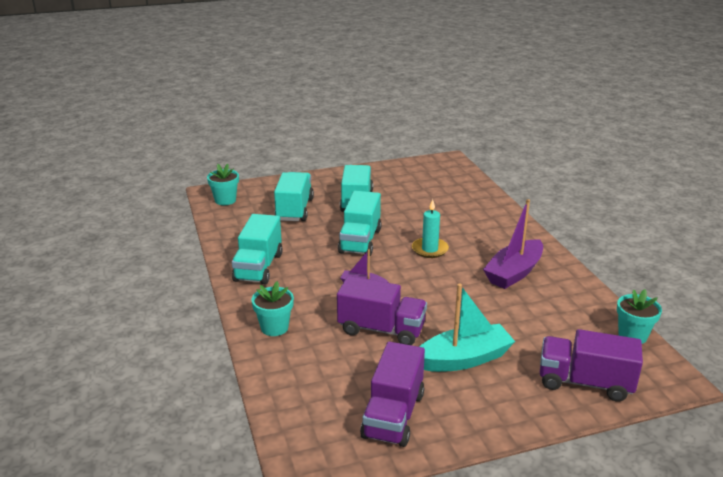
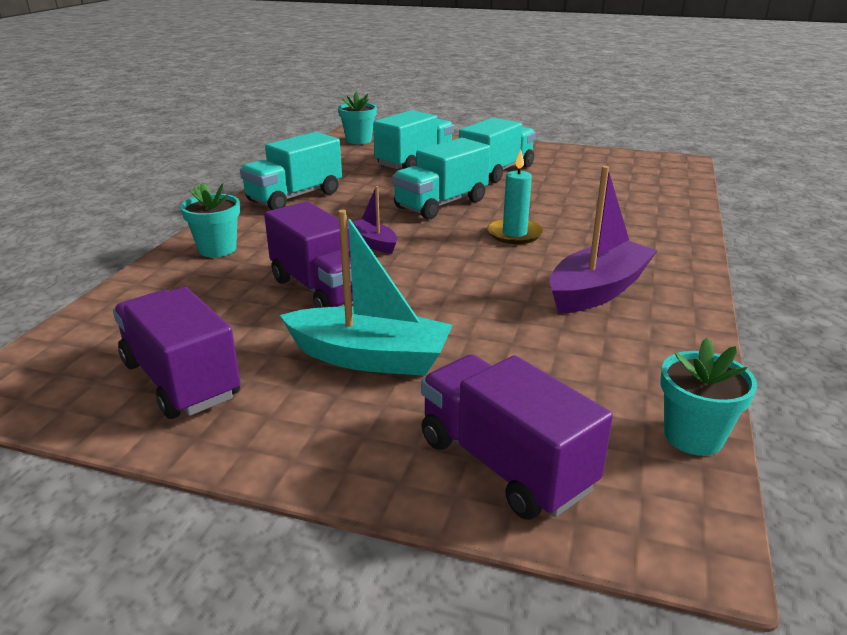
camera: 35 degrees right, 0 degrees up
purple truck [360,342,425,447] -> purple truck turned 90 degrees clockwise [113,287,241,419]
purple boat [483,199,543,289] -> purple boat turned 150 degrees clockwise [549,166,658,314]

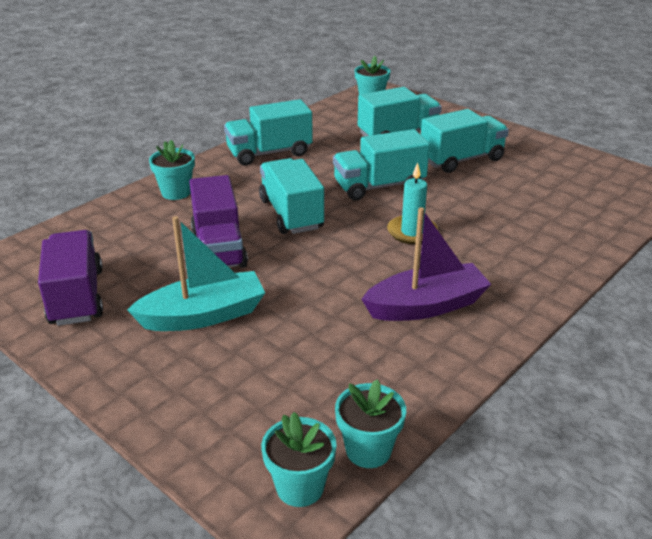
camera: 25 degrees right, 5 degrees up
turquoise boat [280,210,453,376] -> turquoise boat turned 60 degrees counterclockwise [127,216,265,331]
purple boat [348,186,397,254] -> turquoise truck [259,158,324,234]
purple truck [421,355,613,520] -> none
none -> turquoise flower pot [261,412,337,507]

